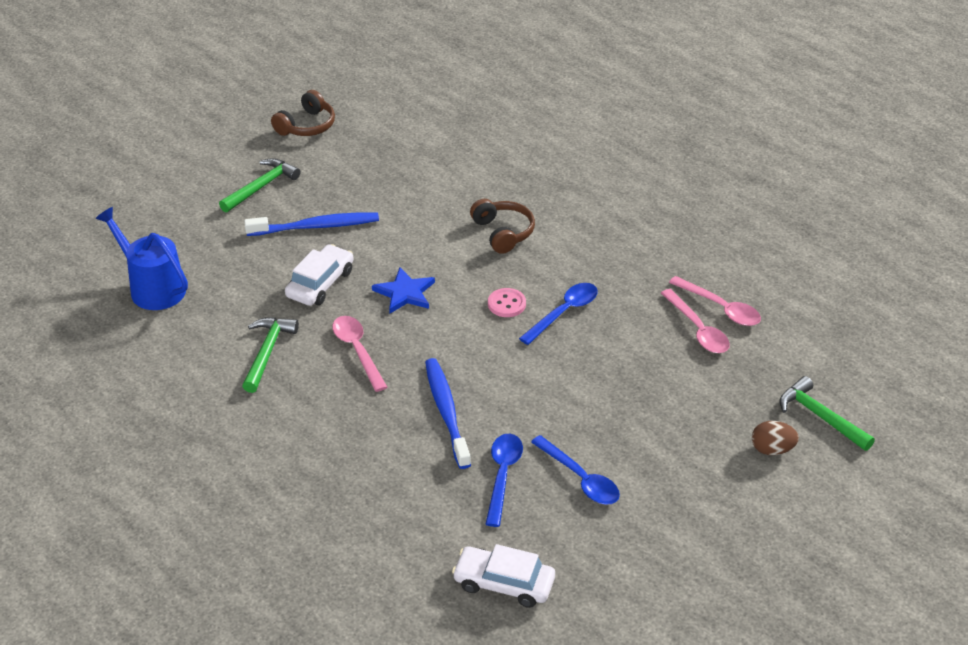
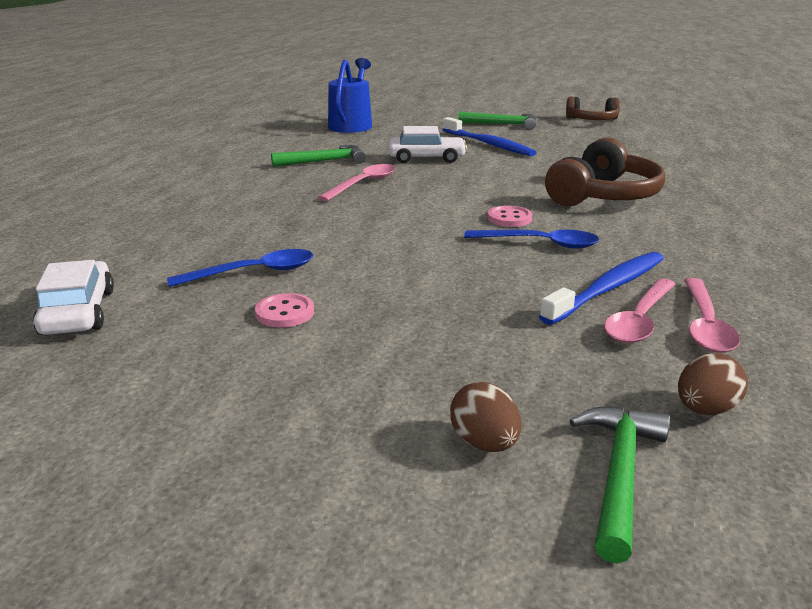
camera: 60 degrees right, 15 degrees down
blue star [372,267,435,313] -> none
blue toothbrush [425,358,471,469] -> blue toothbrush moved to [539,252,664,325]
brown headphones [470,199,535,254] -> brown headphones [545,138,665,206], size x1.56
blue spoon [531,435,620,504] -> pink button [255,293,314,328]
none -> brown egg [678,353,748,415]

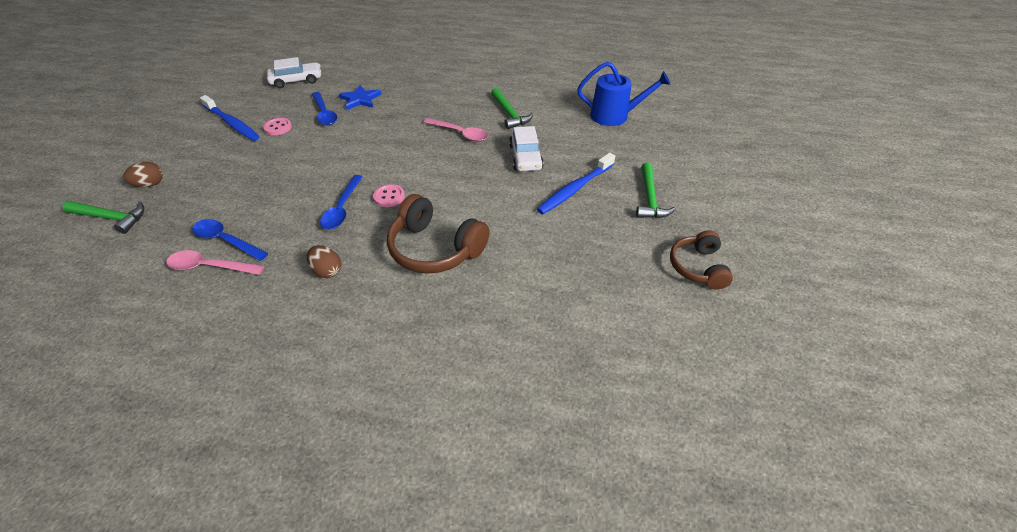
camera: 85 degrees right, 20 degrees up
blue toothbrush [539,252,664,325] -> blue toothbrush moved to [200,95,259,141]
pink spoon [604,279,676,343] -> blue spoon [192,219,268,261]
brown egg [678,353,748,415] -> brown egg moved to [307,245,341,278]
none -> blue star [339,85,381,110]

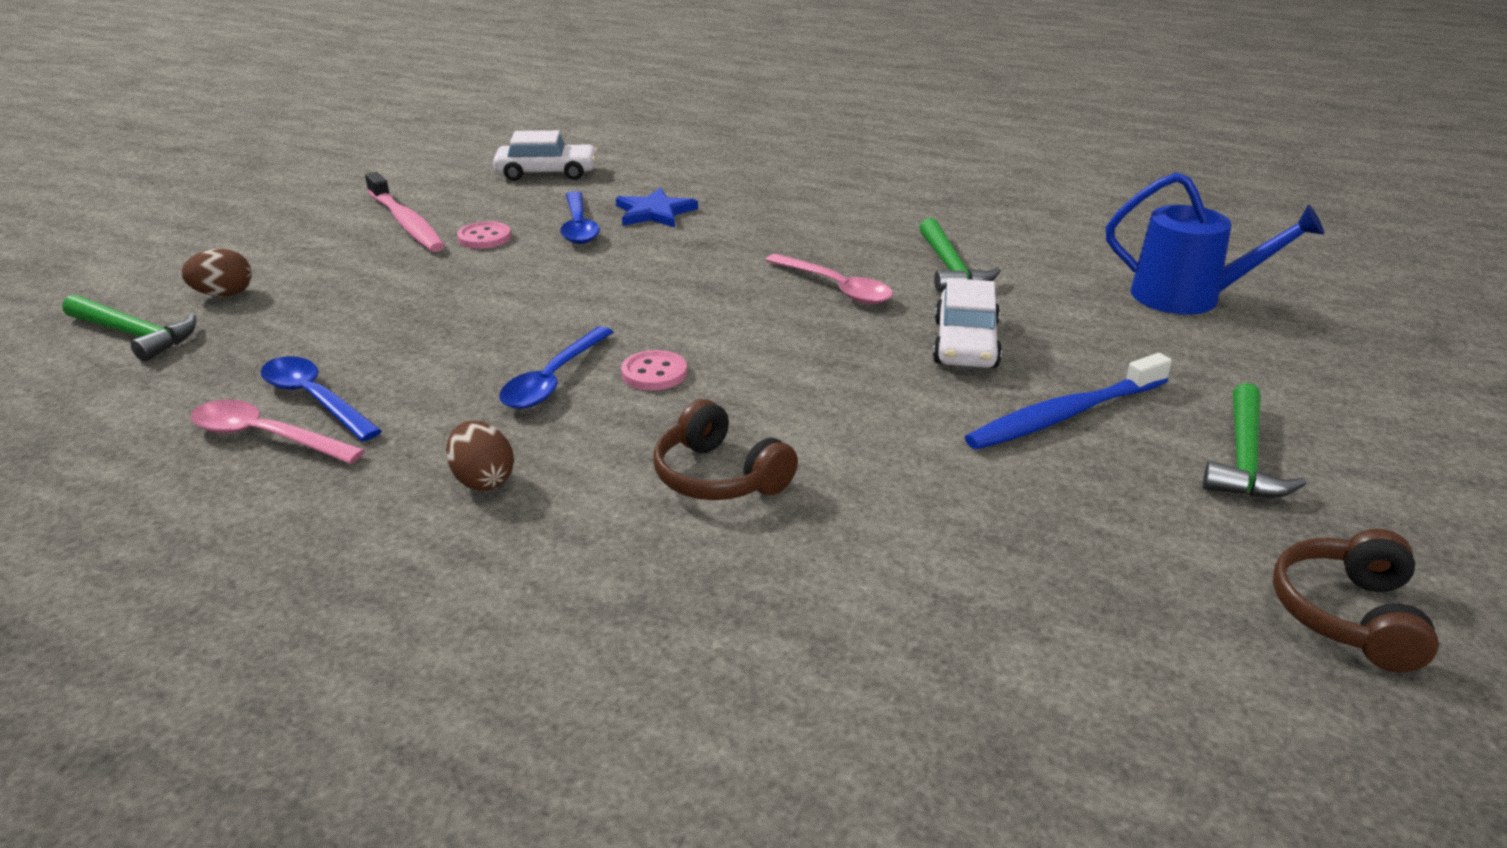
camera: 15 degrees right, 15 degrees down
blue toothbrush [200,95,259,141] -> pink toothbrush [365,172,445,252]
brown headphones [387,194,490,274] -> brown headphones [653,399,798,500], size x0.64

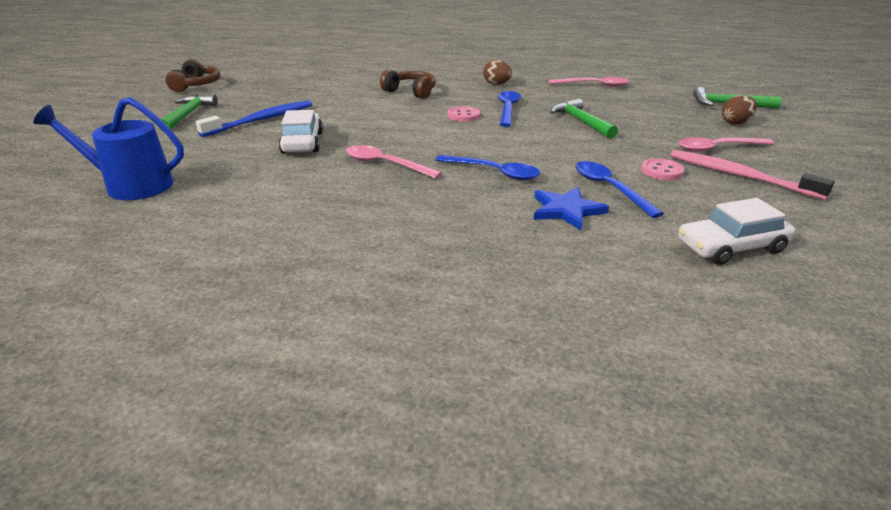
camera: 165 degrees right, 0 degrees up
blue spoon [260,356,382,441] -> blue spoon moved to [435,155,541,180]
green hammer [919,218,1001,292] -> green hammer moved to [550,99,618,139]
none -> pink spoon [678,137,774,152]

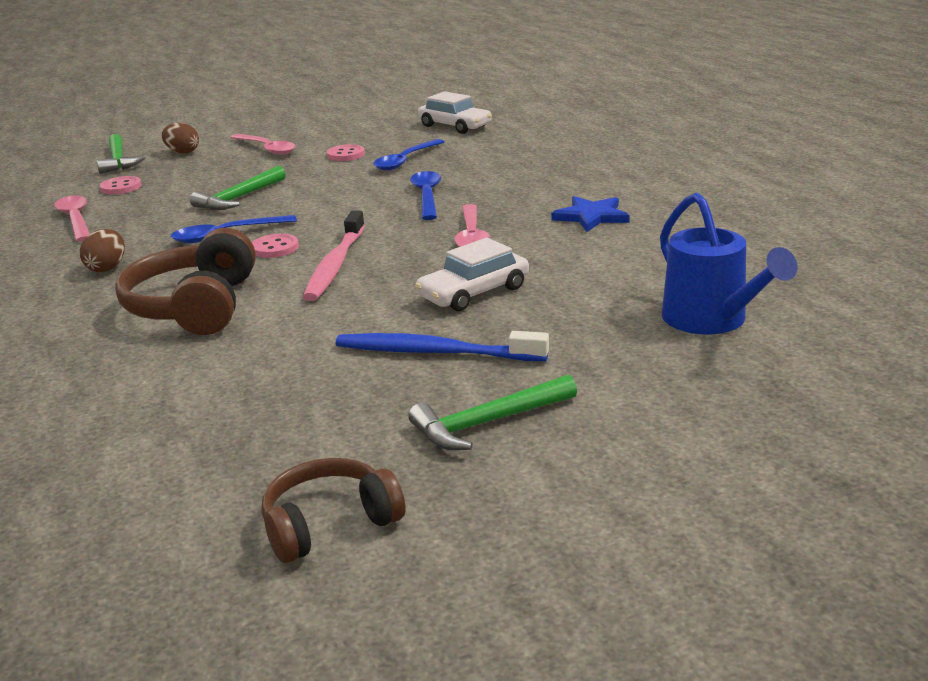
camera: 120 degrees left, 5 degrees down
brown headphones [380,70,436,99] -> brown headphones [115,228,256,335], size x1.56
blue star [534,187,609,230] -> blue star moved to [551,196,630,232]
pink toothbrush [670,150,835,200] -> pink toothbrush moved to [303,211,365,301]
none -> pink button [100,176,142,194]

